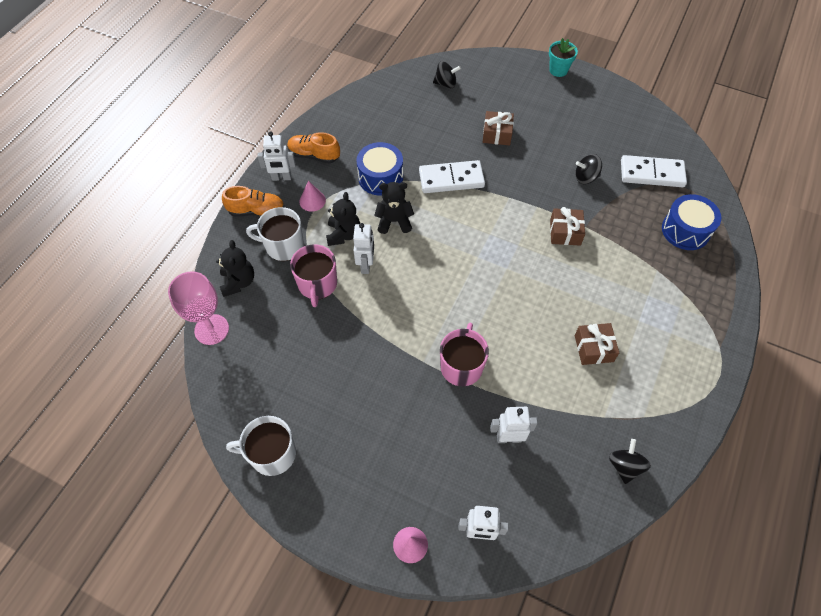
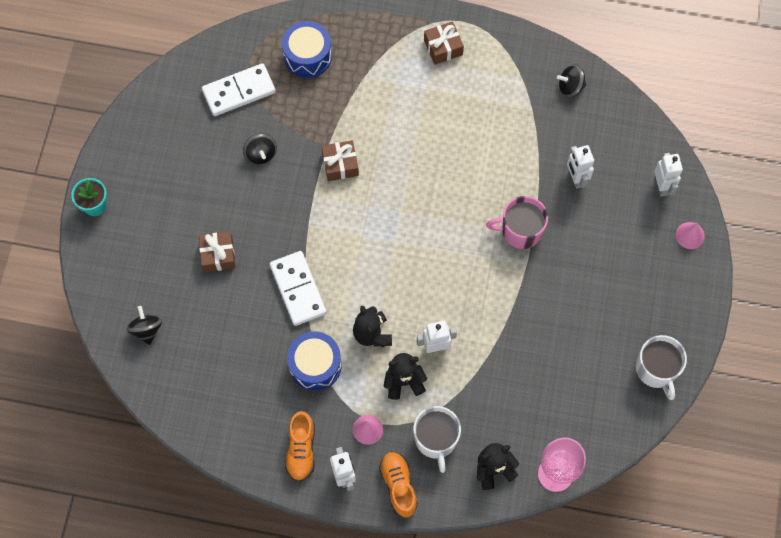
camera: 105 degrees left, 10 degrees up
pink mug [290,244,337,307] -> none
brown gift [575,323,619,365] -> brown gift moved to [424,21,464,65]
white domino [621,155,687,187] -> white domino turned 75 degrees clockwise [202,63,276,116]

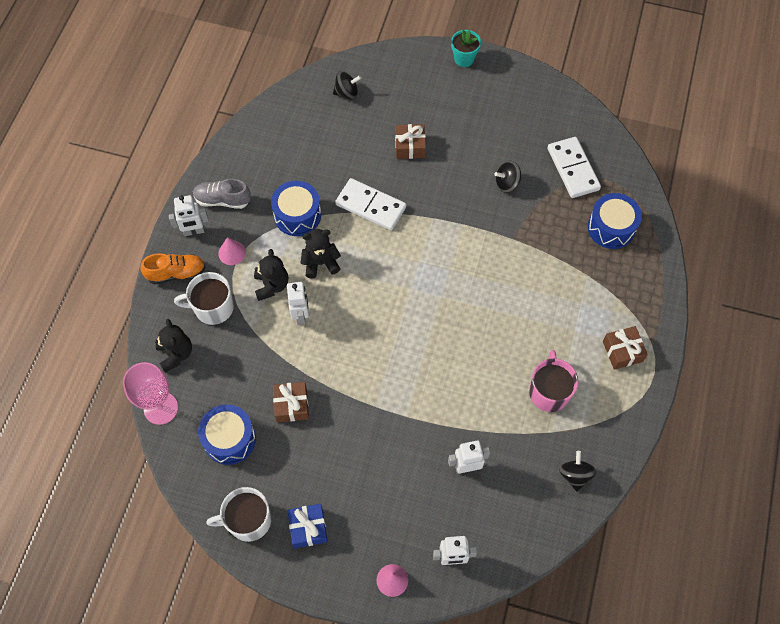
camera: 95 degrees right, 5 degrees down
white domino [270,251,327,326] -> white domino turned 45 degrees clockwise [335,178,406,230]
orange shoe [285,411,315,482] -> grey shoe [193,179,251,209]
brown gift [321,140,359,181] -> brown gift moved to [273,382,309,423]
pink mug [486,196,548,249] -> pink mug moved to [529,350,579,412]
none -> blue drum [198,404,256,465]
none -> blue gift [287,504,328,548]

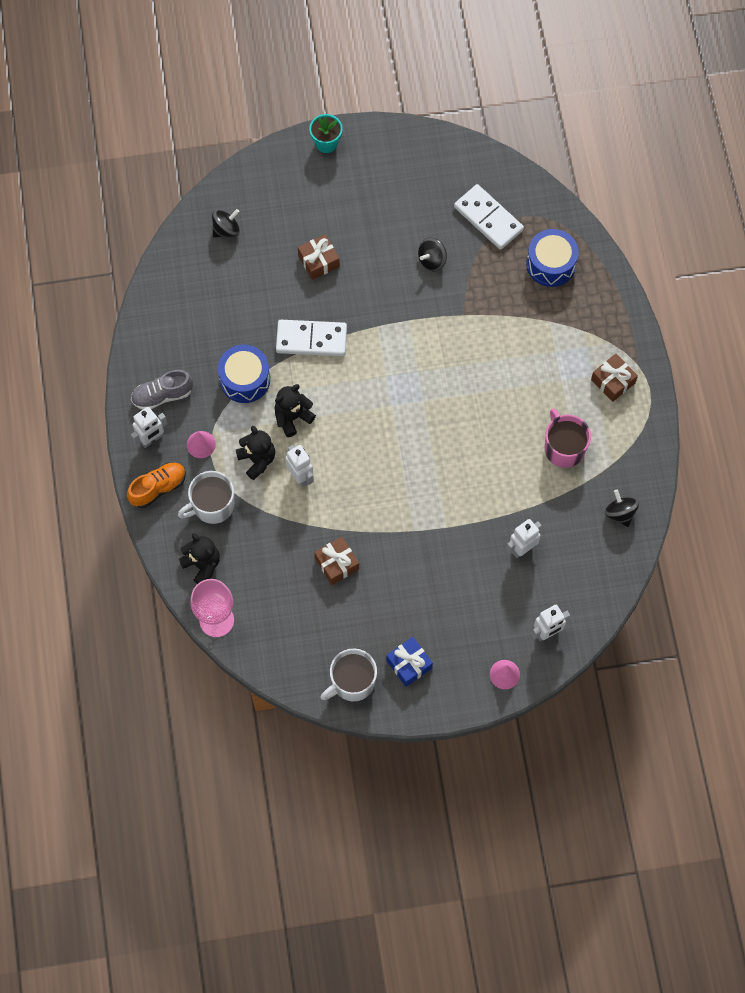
camera: 25 degrees left, 5 degrees up
blue drum [198,404,256,465] -> none

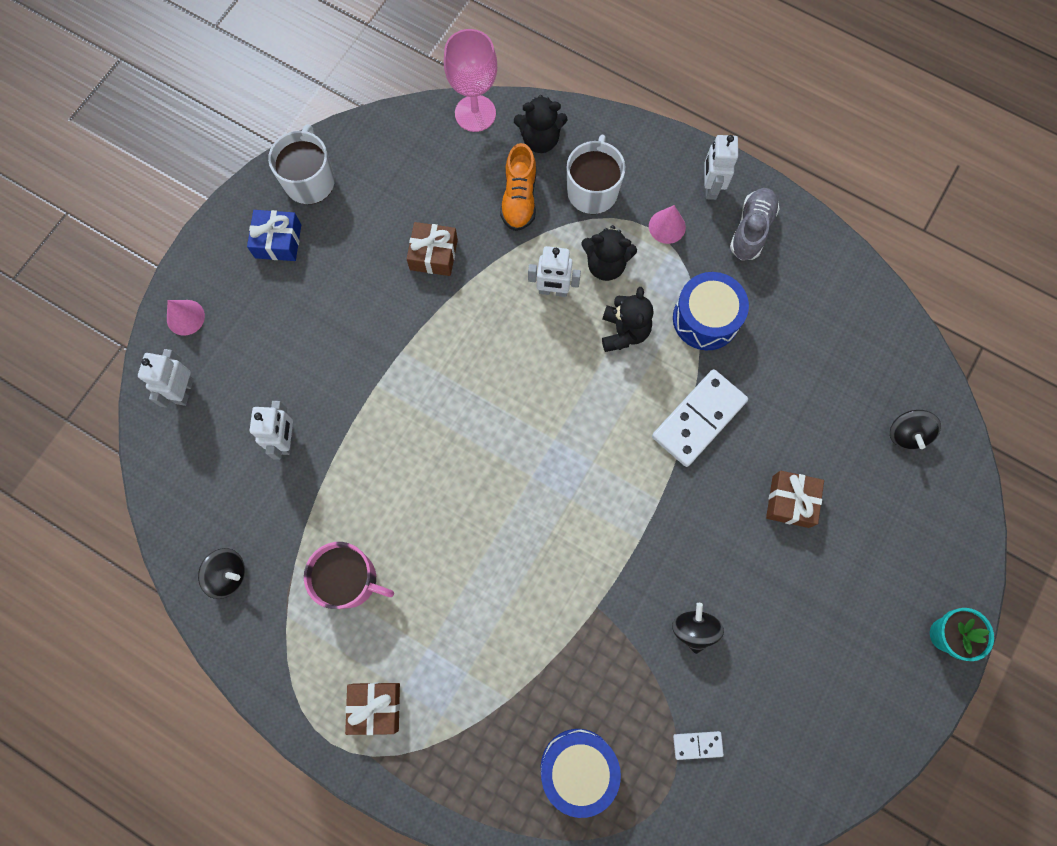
camera: 130 degrees right, 5 degrees up
orange shoe [127,462,186,508] -> orange shoe moved to [500,143,536,231]
white domino [454,184,524,250] -> white domino [673,731,724,760], size x0.46

